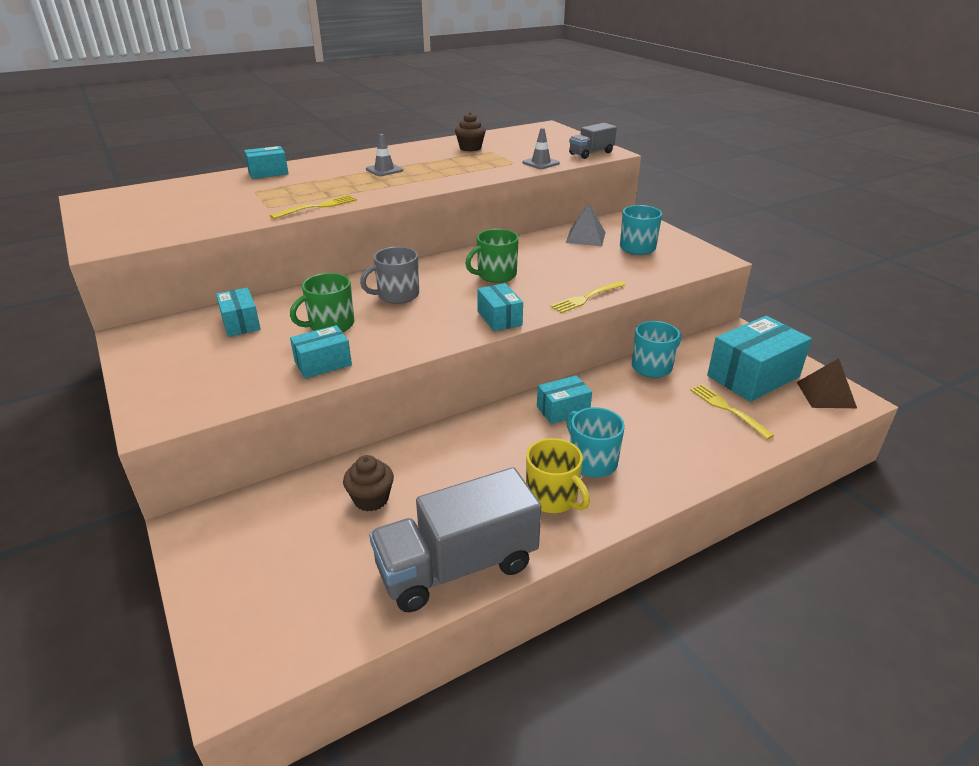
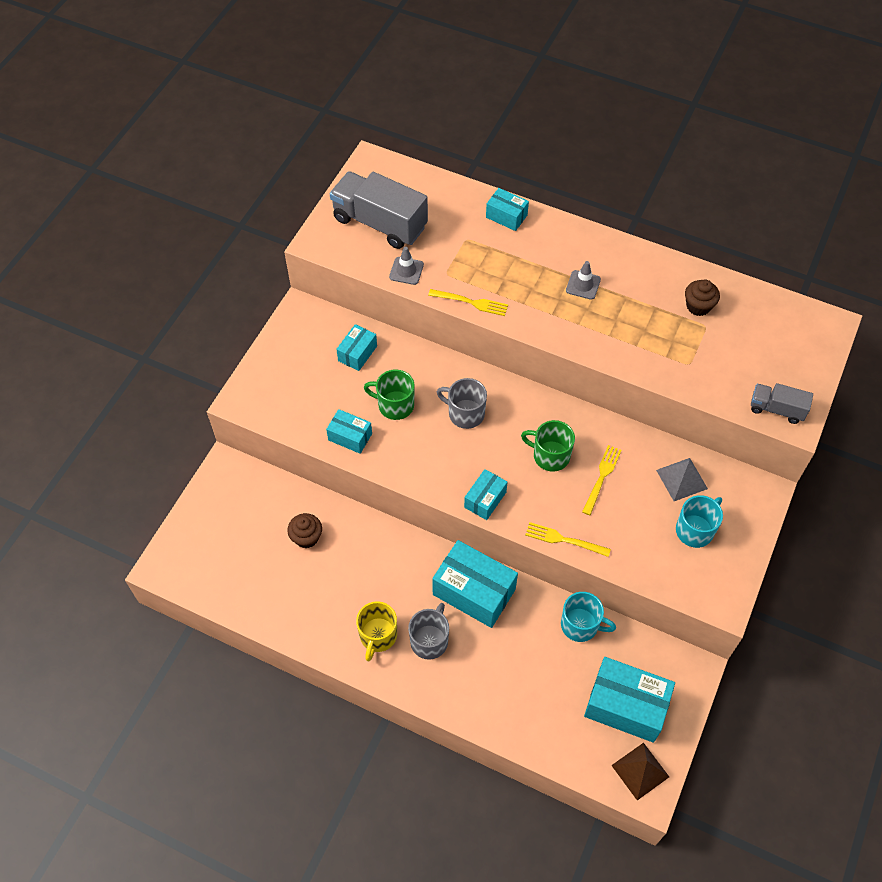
camera: 55 degrees right, 25 degrees up
grey truck [369,467,541,612] -> grey truck moved to [330,171,428,249]
grey traffic cone [522,128,560,169] -> grey traffic cone moved to [389,247,424,285]
turquoise box [537,375,592,424] -> turquoise box [432,540,518,628], size x1.84
turquoise mug [566,407,625,477] -> grey mug [408,603,449,660]
yellow fork [690,384,775,440] -> yellow fork moved to [582,445,622,515]

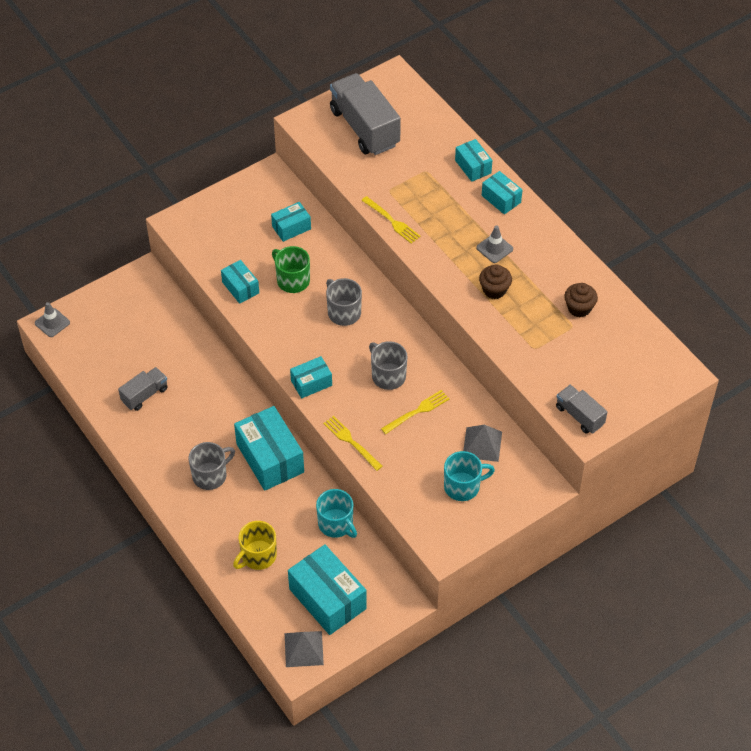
camera: 30 degrees right, 5 degrees down
brown cupcake [287,513,322,548] -> brown cupcake moved to [479,265,512,299]
yellow mug [356,601,397,662] -> yellow mug moved to [233,521,277,570]
grey traffic cone [389,247,424,285] -> grey traffic cone moved to [35,302,70,337]
green mug [521,420,575,472] -> grey mug [369,341,407,390]
brown pyramid [611,743,669,800] -> grey pyramid [285,631,324,667]
none -> grey truck [118,367,168,411]
none -> turquoise box [482,171,522,214]

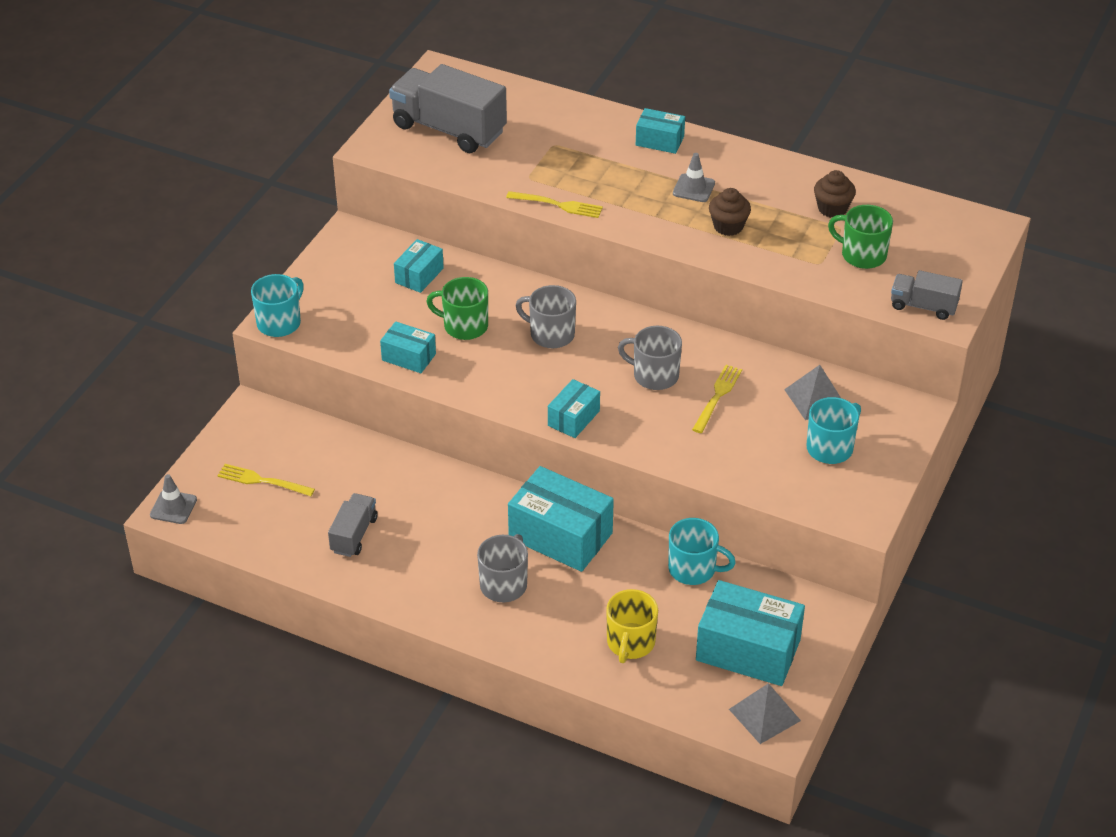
camera: 30 degrees left, 10 degrees down
yellow fork [323,416,383,471] -> yellow fork moved to [217,464,315,496]
turquoise box [455,139,492,182] -> none
none -> turquoise mug [251,274,304,337]
none -> green mug [828,205,893,269]

